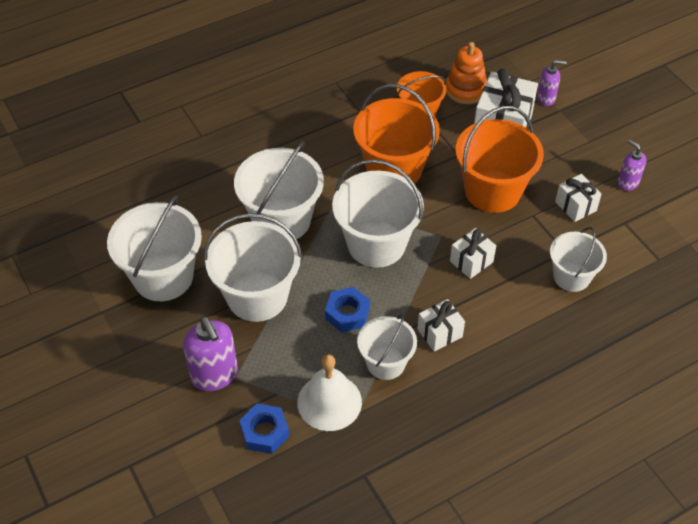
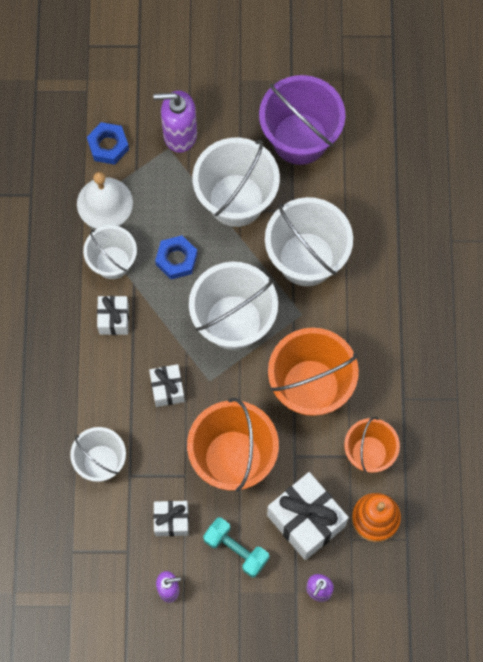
camera: 120 degrees right, 20 degrees up
white bucket [107,195,202,301] -> purple bucket [259,75,345,165]
none -> turquoise dumbbell [203,518,270,577]

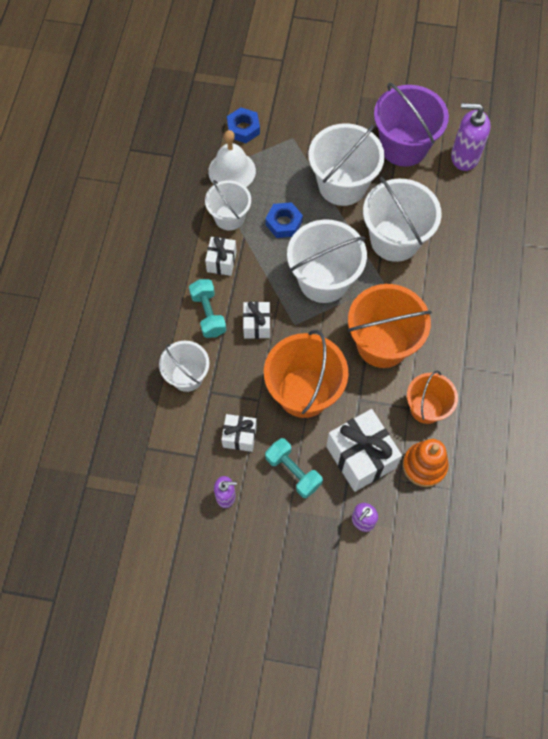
camera: 10 degrees right, 5 degrees down
purple soap dispenser [153,90,197,153] -> purple soap dispenser moved to [451,103,491,171]
none -> turquoise dumbbell [189,279,226,338]

